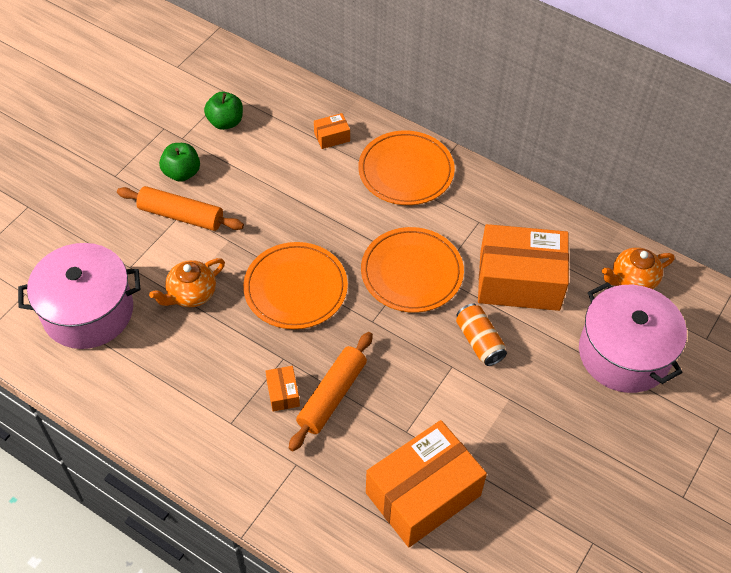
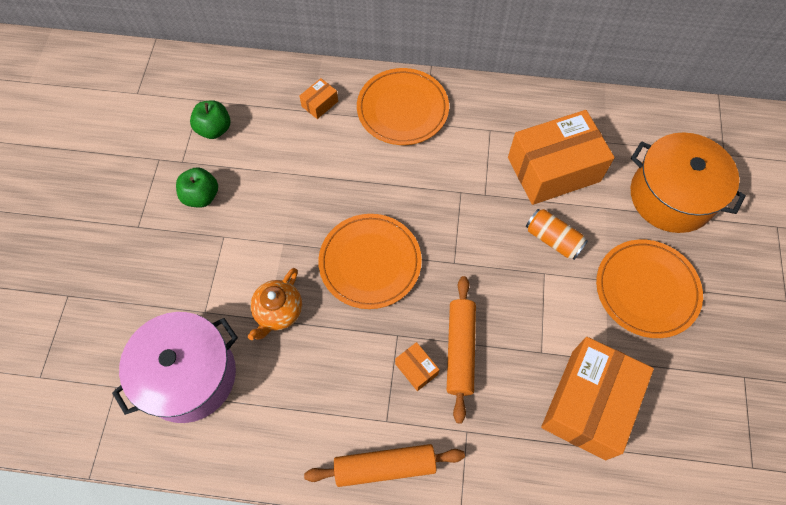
camera: 25 degrees left, 10 degrees up
orange rolling pin [117,186,244,231] -> orange rolling pin moved to [304,444,465,487]
orange plate [361,227,464,313] -> orange plate moved to [596,239,703,338]
pink pot [579,282,687,393] -> orange pot [631,132,746,233]
orange teapot [602,247,675,289] -> none

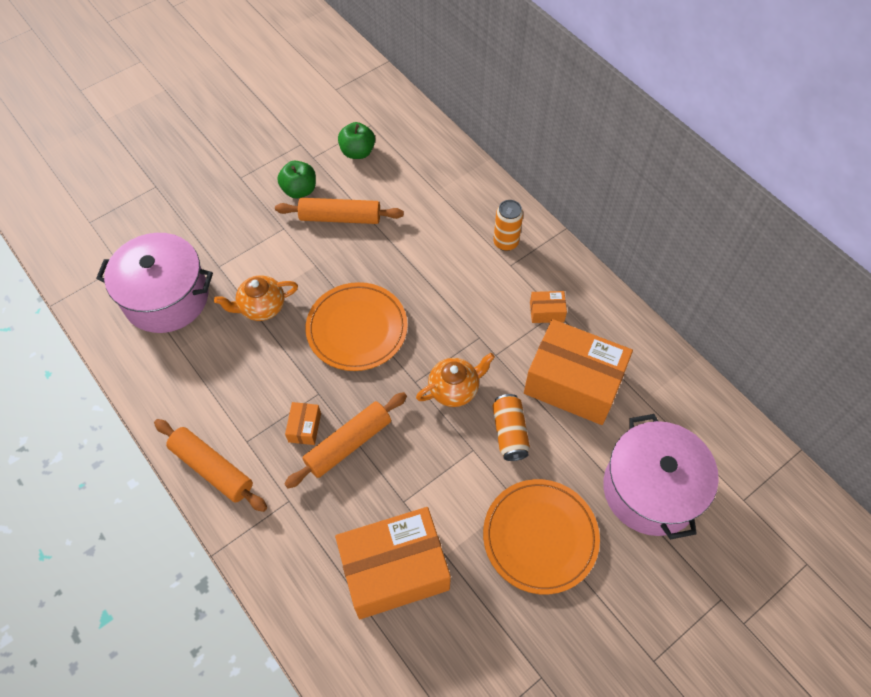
camera: 45 degrees right, 5 degrees down
orange box [299,78,338,119] -> orange box moved to [530,291,567,323]
orange plate [357,68,449,145] -> orange can [493,200,523,251]
orange pot [631,132,746,233] -> pink pot [603,414,719,540]
none -> orange rolling pin [275,198,404,224]
none -> orange teapot [416,353,495,407]

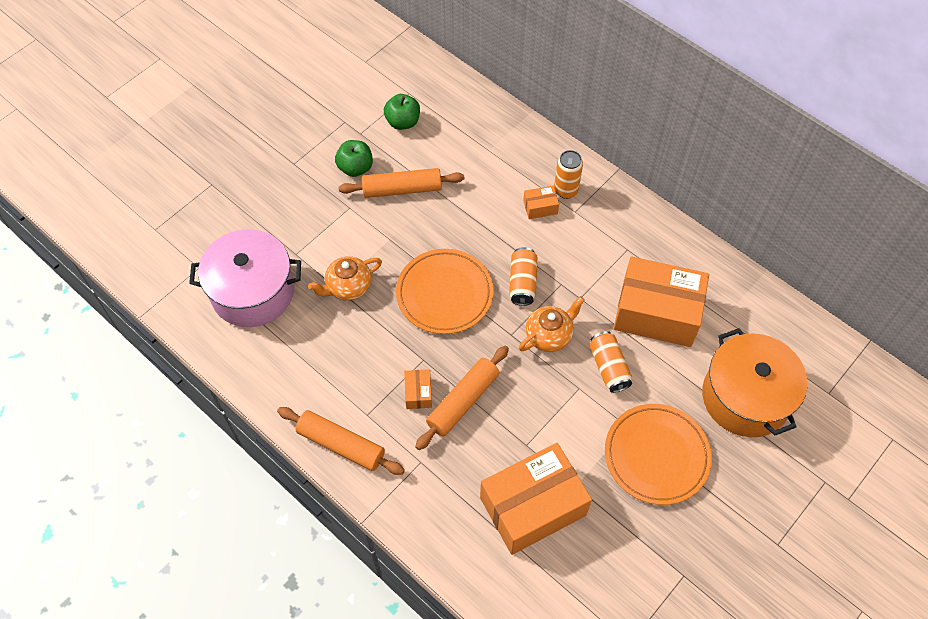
camera: 10 degrees left, 0 degrees up
orange box [530,291,567,323] -> orange box moved to [523,186,559,219]
pink pot [603,414,719,540] -> orange pot [702,328,808,437]
none -> orange can [509,247,538,306]

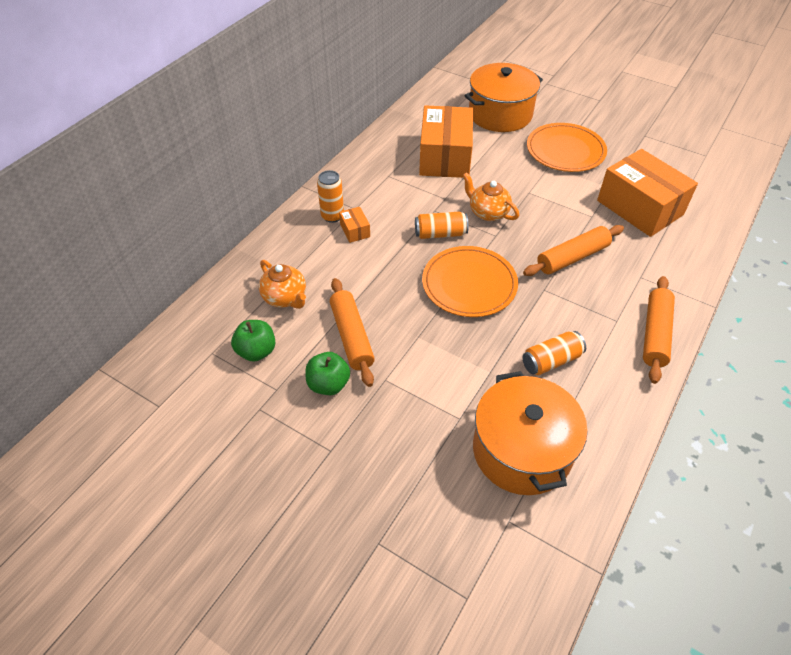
camera: 100 degrees left, 10 degrees down
pink pot [189,229,301,327] -> orange pot [473,371,587,495]
orange teapot [308,256,382,301] -> orange teapot moved to [259,260,306,309]
orange box [404,369,432,409] -> none
orange rolling pin [415,346,509,450] -> orange rolling pin turned 60 degrees counterclockwise [523,225,624,276]
orange can [589,331,632,393] -> orange can moved to [522,331,586,375]

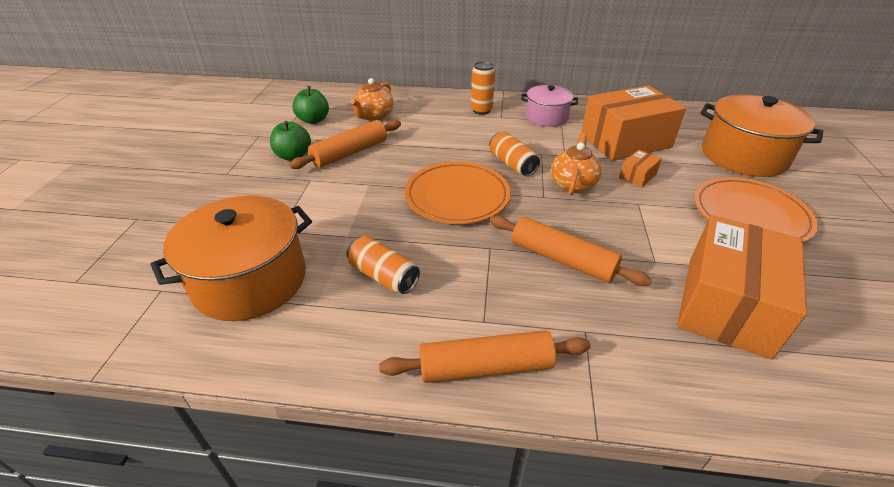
camera: 65 degrees right, 10 degrees down
orange box [339,207,370,243] -> orange box moved to [619,150,662,188]
none -> pink pot [521,85,578,127]

